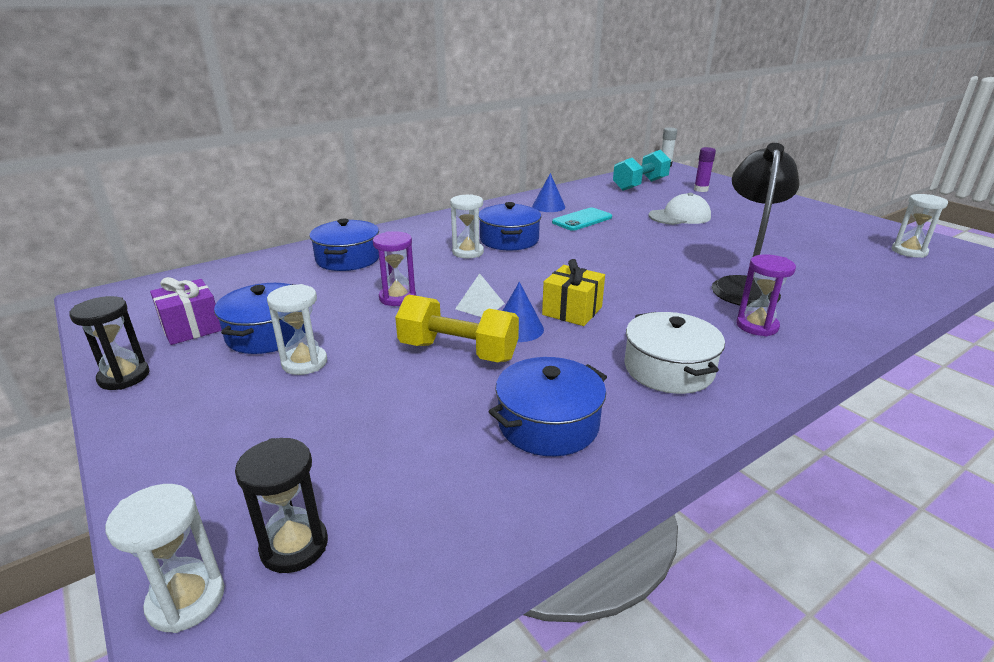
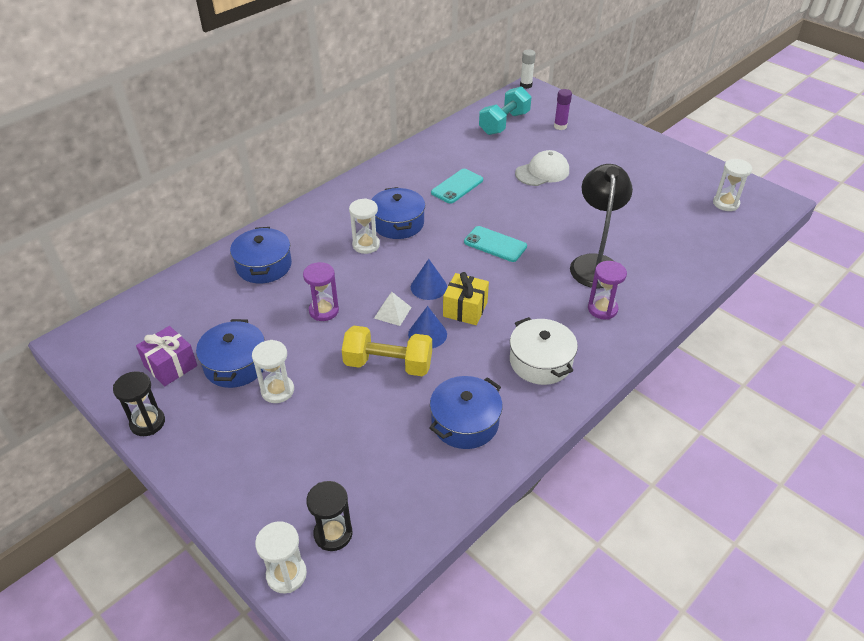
camera: 10 degrees left, 15 degrees up
blue cone [532,173,565,212] -> blue cone moved to [411,259,447,300]
none -> turquoise phone [464,226,527,262]

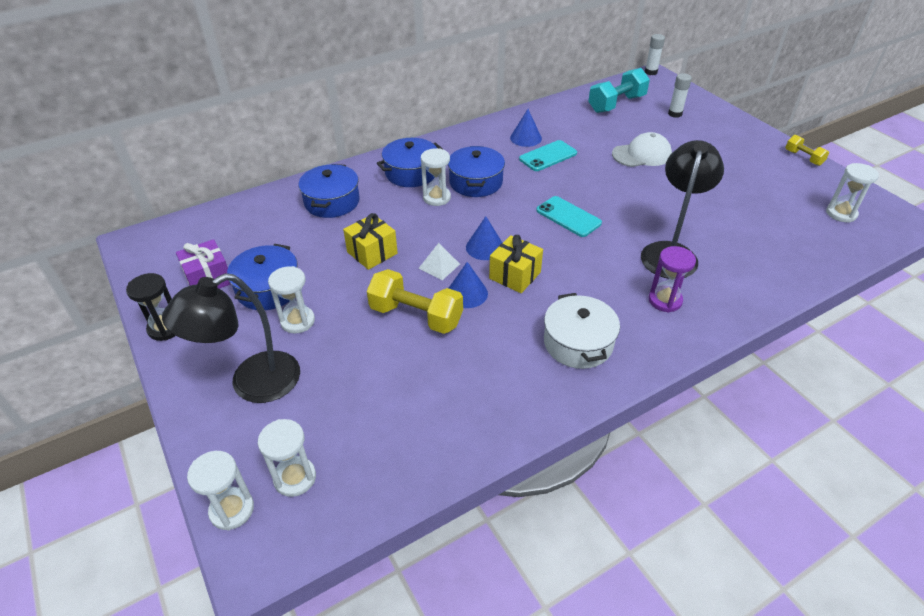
camera: 15 degrees right, 0 degrees up
purple hourglass [303,262,339,321] -> yellow gift [343,213,398,270]
black hourglass [306,481,353,551] -> white hourglass [258,419,316,497]
blue pot [429,376,502,449] -> blue pot moved to [377,138,443,187]
purple glue stick [554,89,572,130] -> white glue stick [668,73,692,118]
none -> black lamp [162,273,300,403]
none -> blue cone [510,109,542,147]
none -> yellow dumbbell [785,135,829,166]

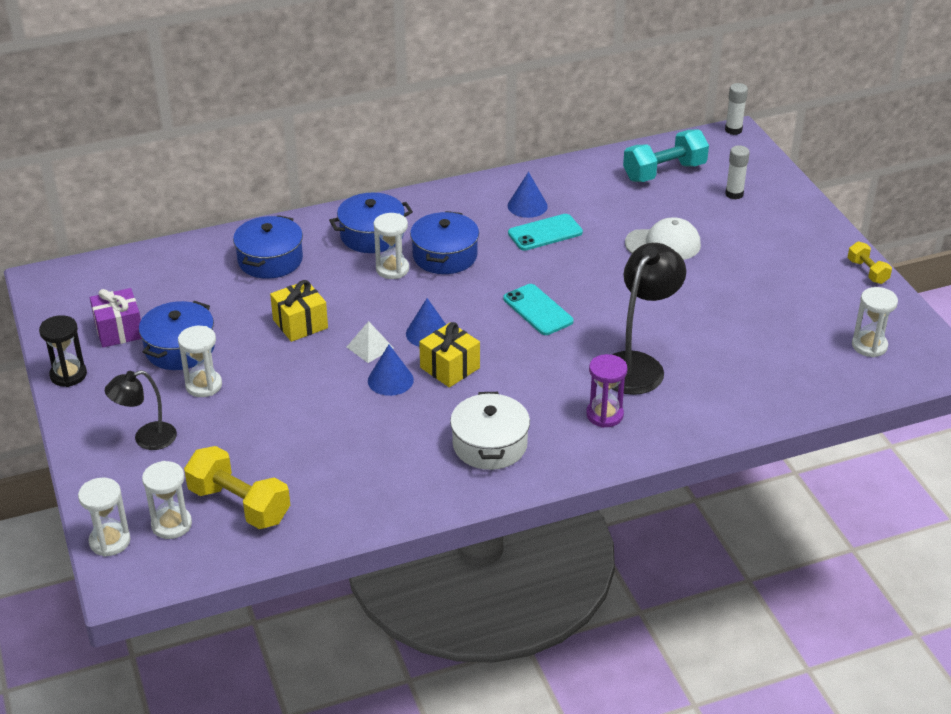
camera: 10 degrees right, 5 degrees down
black lamp [162,273,300,403] -> black lamp [105,370,177,450], size x0.60
yellow dumbbell [367,269,463,334] -> yellow dumbbell moved to [184,446,290,529]

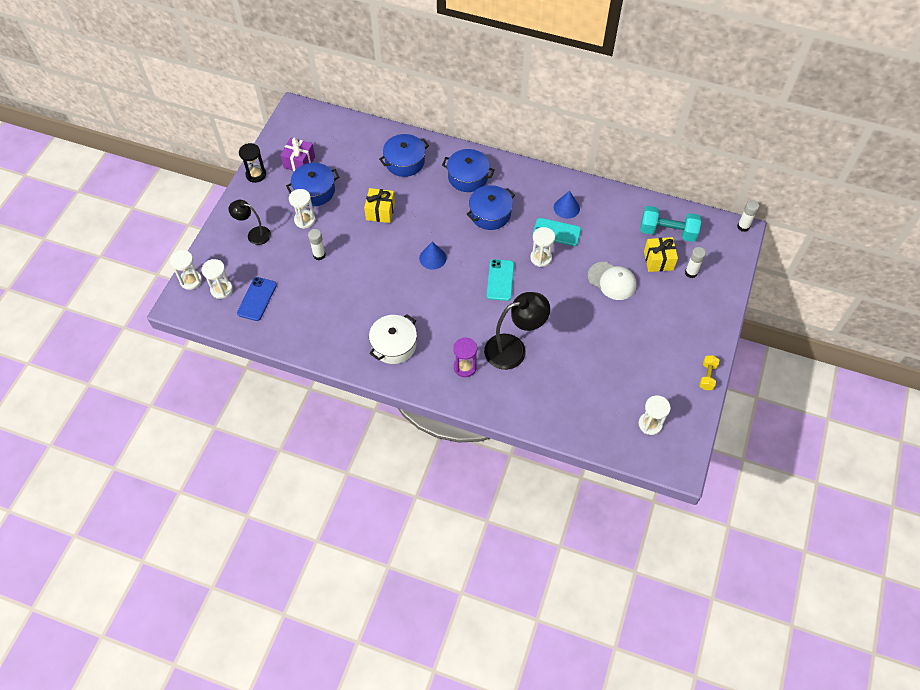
camera: 40 degrees right, 20 degrees up
yellow dumbbell [184,446,290,529] -> blue phone [237,277,277,321]
white pyramid [347,321,394,363] -> none
blue cone [368,345,414,396] -> none
white hourglass [374,213,409,279] -> white hourglass moved to [530,227,555,267]
yellow gift [419,322,480,388] -> yellow gift moved to [644,237,678,272]
none -> white glue stick [308,229,326,260]

